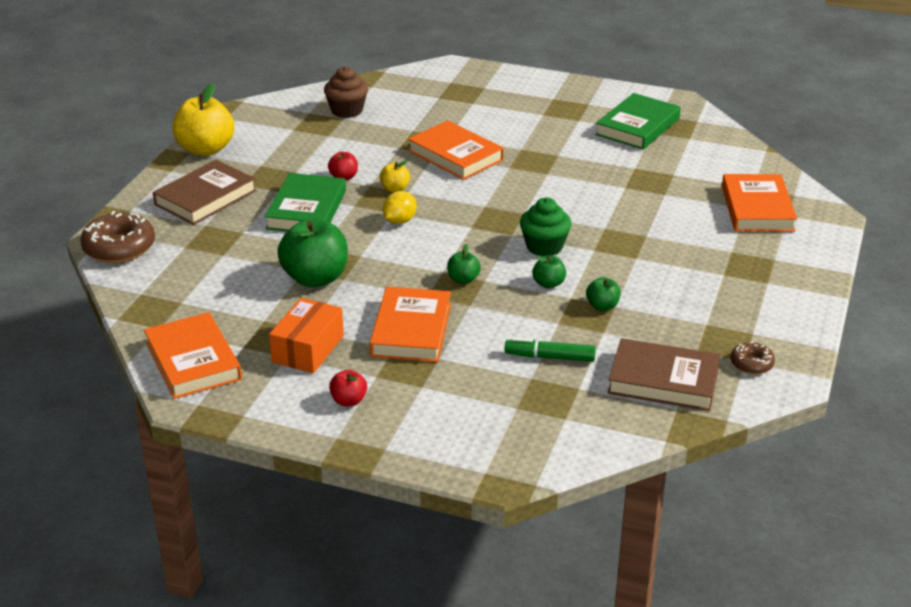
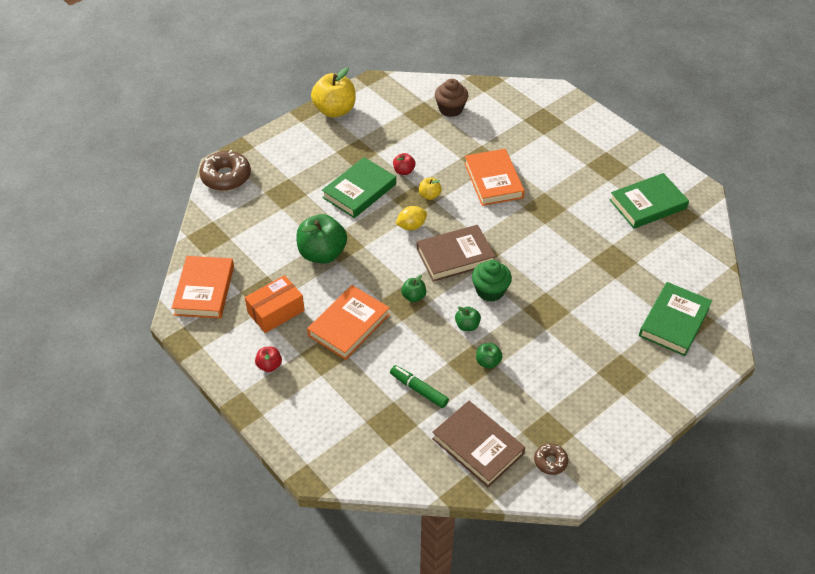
camera: 30 degrees right, 15 degrees up
brown book [153,160,256,225] -> brown book moved to [417,225,496,282]
orange book [722,174,797,232] -> green book [639,282,712,356]

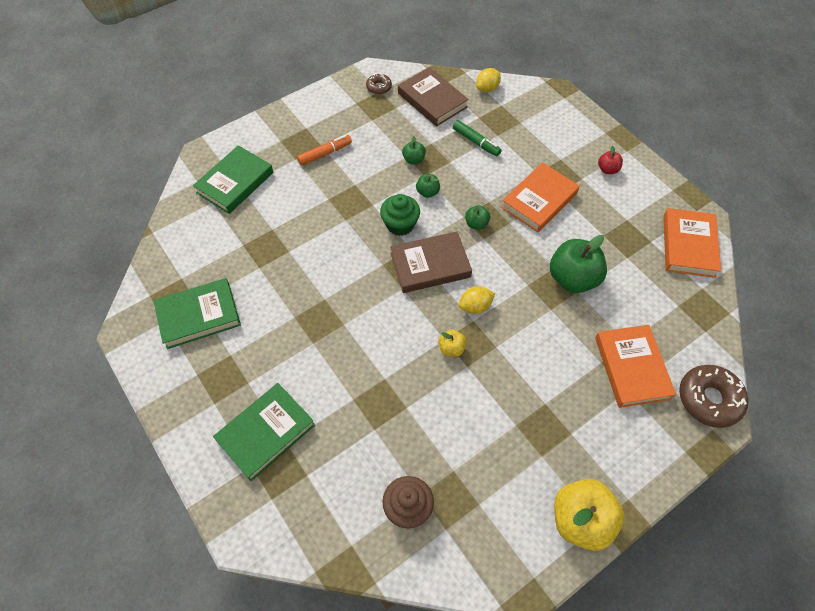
camera: 175 degrees left, 10 degrees up
orange box [245,275,305,333] -> none
green book [322,157,396,218] -> green book moved to [213,383,315,481]
red apple [393,153,415,175] -> none
orange book [464,149,525,206] -> orange book moved to [595,325,676,408]
none -> orange marker [297,135,352,166]
none -> yellow lemon [476,68,501,92]

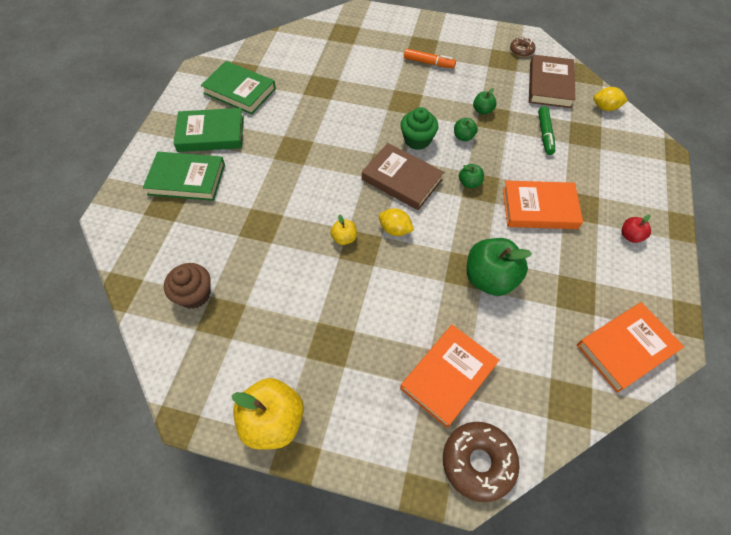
camera: 50 degrees right, 0 degrees up
green book [193,145,273,214] -> green book moved to [173,108,244,152]

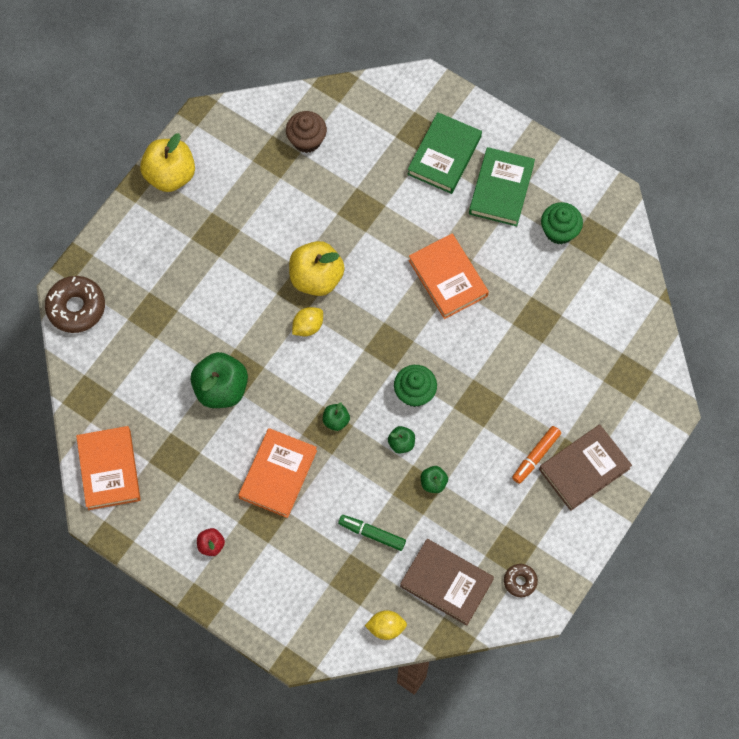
camera: 110 degrees right, 10 degrees up
green book [200,61,276,114] -> green cupcake [541,202,583,244]
yellow apple [330,214,357,245] -> yellow apple [289,241,345,296], size x2.08
brown book [362,143,444,210] -> brown book moved to [539,425,632,511]
orange book [400,325,499,428] -> orange book moved to [409,234,489,319]
yellow lemon [594,87,628,111] -> yellow lemon turned 60 degrees clockwise [365,610,407,640]

